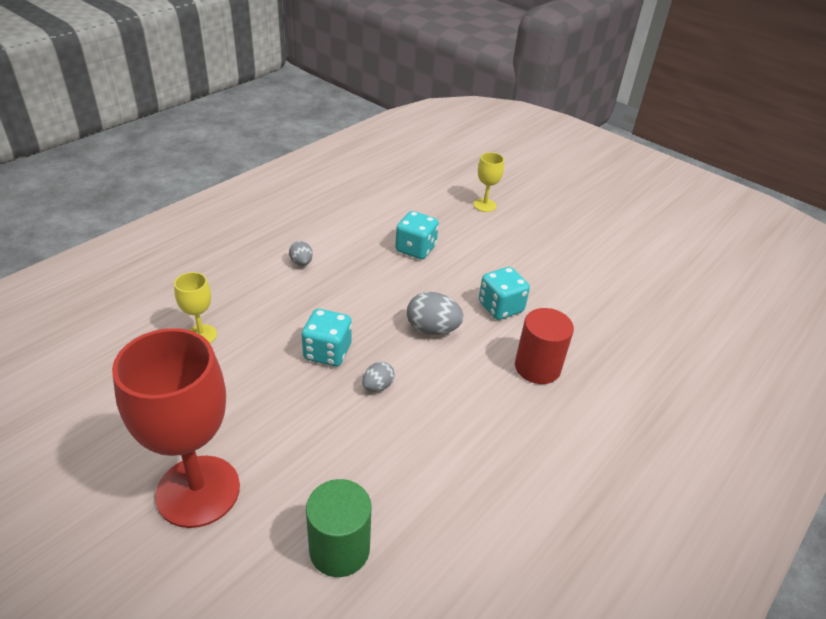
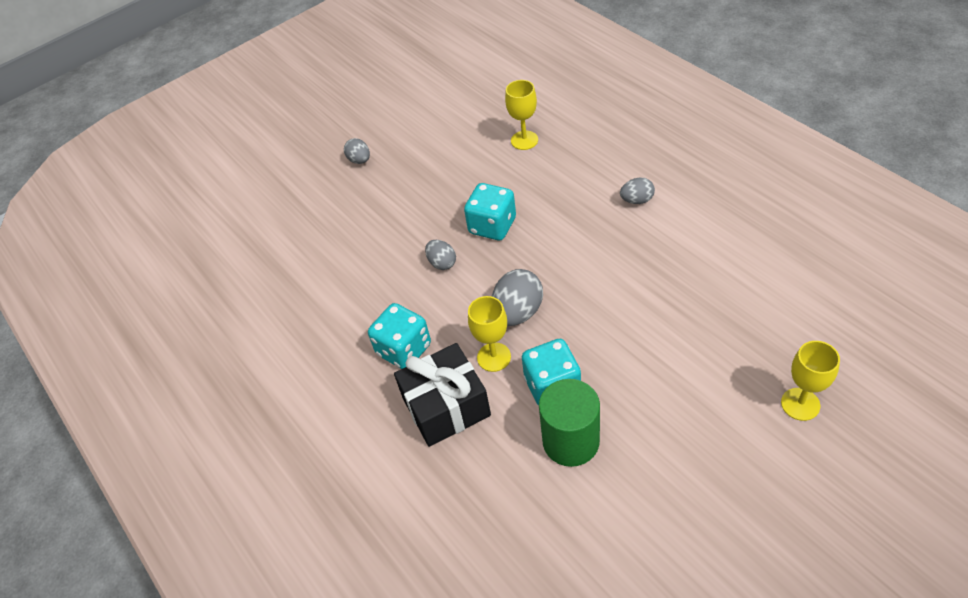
camera: 110 degrees right, 10 degrees up
red goblet [112,328,240,528] -> grey egg [344,138,370,164]
green cylinder [306,479,372,577] -> green cylinder moved to [539,379,600,467]
turquoise dice [395,211,439,259] -> turquoise dice moved to [368,303,431,369]
red cylinder [515,308,574,384] -> black gift [394,343,491,447]
none -> yellow goblet [468,296,511,372]

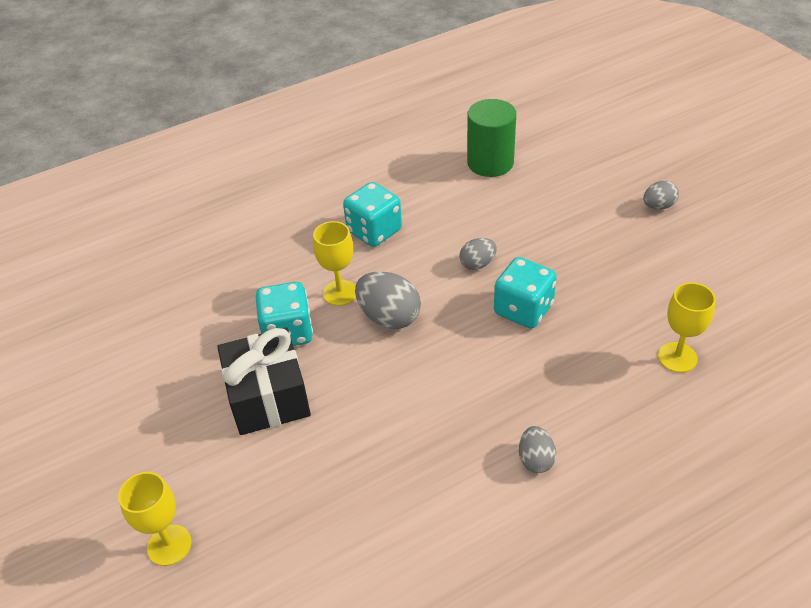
camera: 95 degrees right, 5 degrees down
black gift [394,343,491,447] -> black gift moved to [217,327,311,435]
green cylinder [539,379,600,467] -> green cylinder moved to [467,99,516,177]

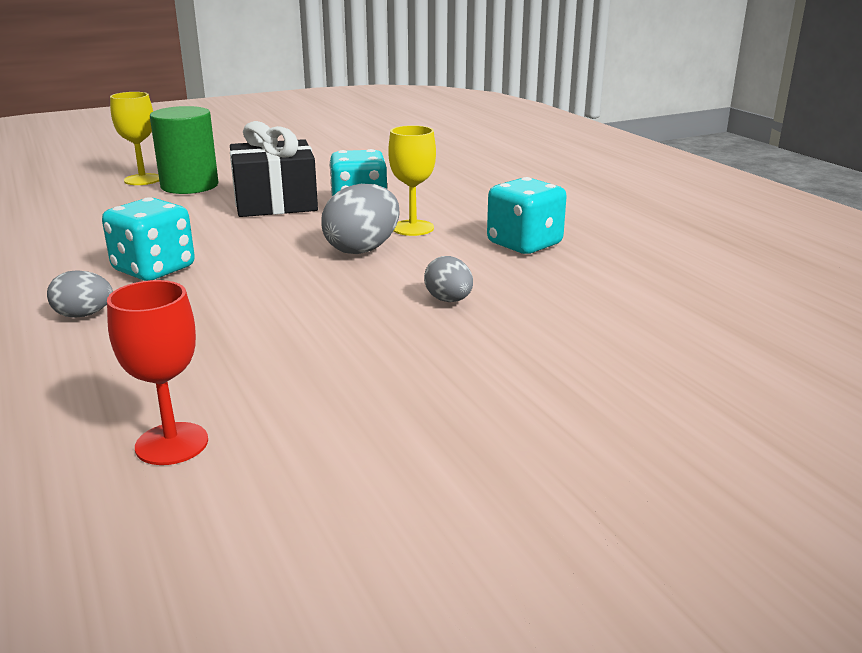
camera: 90 degrees right, 20 degrees down
green cylinder [467,99,516,177] -> green cylinder moved to [150,106,219,194]
turquoise dice [494,257,557,328] -> turquoise dice moved to [102,197,195,281]
grey egg [643,180,679,210] -> none
yellow goblet [658,282,716,373] -> red goblet [107,280,208,465]

